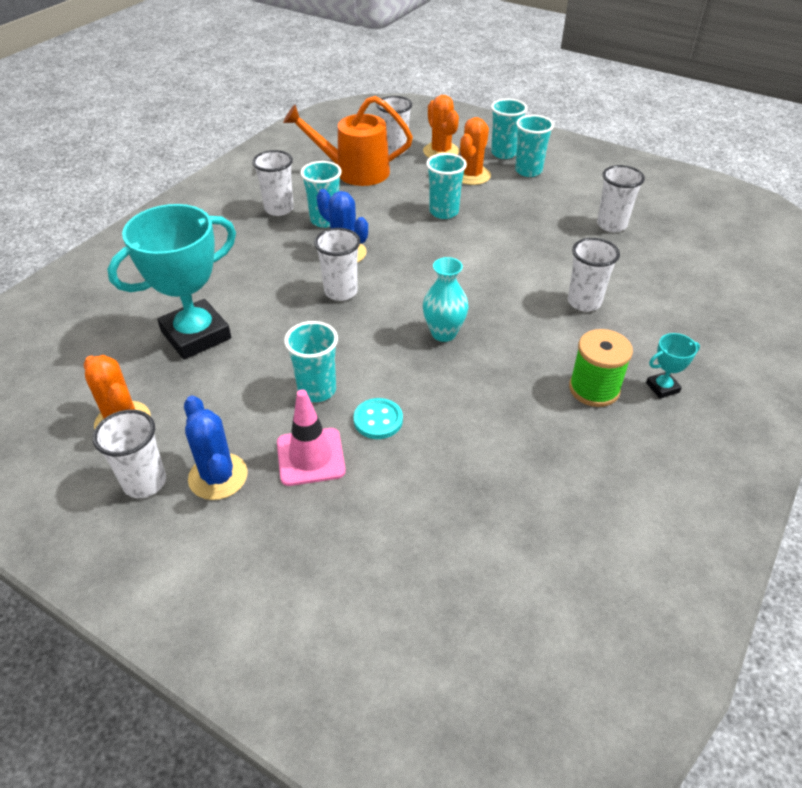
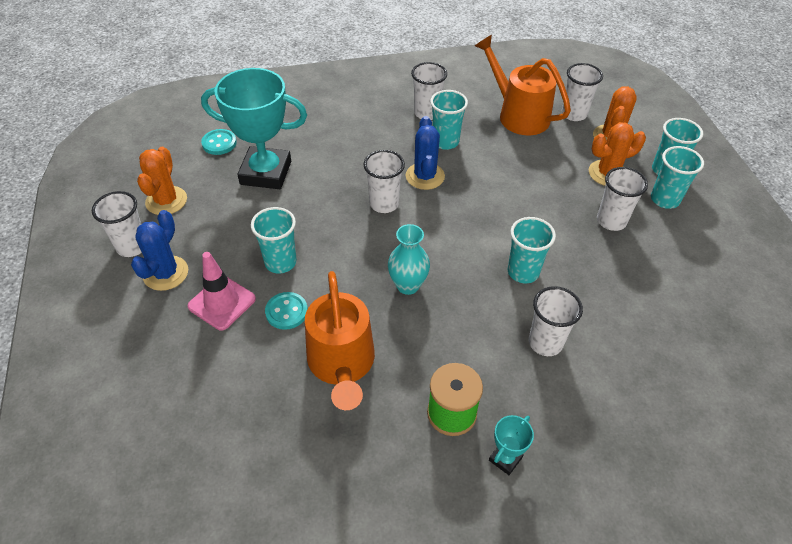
camera: 45 degrees right, 5 degrees up
turquoise cup [426,153,467,219] -> turquoise cup moved to [508,217,556,283]
white cup [597,165,645,232] -> white cup moved to [597,167,648,231]
turquoise trophy [646,333,700,399] -> turquoise trophy turned 75 degrees counterclockwise [489,415,534,475]
none -> turquoise button [201,129,237,155]
none -> orange watering can [305,271,375,410]

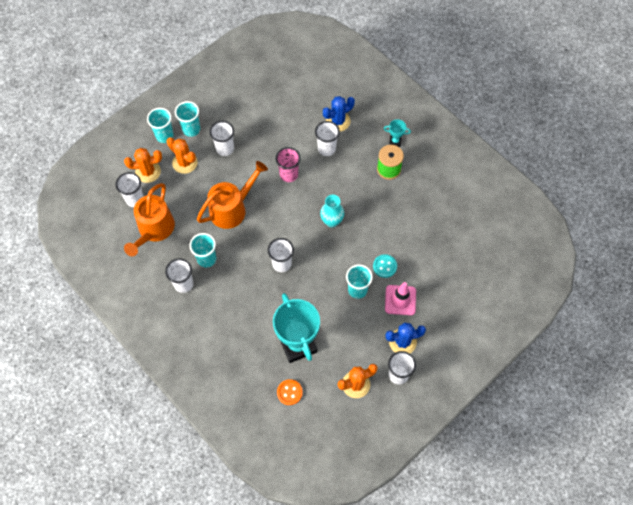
camera: 120 degrees left, 15 degrees up
turquoise button [201,129,237,155] -> orange button [277,379,303,405]
orange watering can [305,271,375,410] -> orange watering can moved to [197,161,268,229]
blue cactus [406,116,445,190] -> blue cactus moved to [323,96,355,132]
turquoise cup [508,217,556,283] -> pink cup [275,147,301,182]

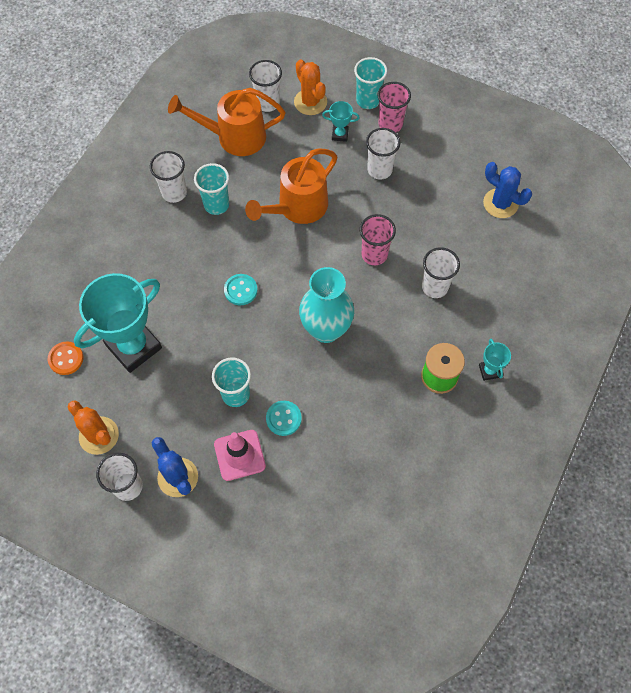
camera: 70 degrees right, 0 degrees up
orange cactus [166,137,198,174] -> turquoise trophy [322,101,360,142]
turquoise cup [175,101,200,137] -> pink cup [378,82,411,132]
orange watering can [197,161,268,229] -> orange watering can turned 105 degrees clockwise [245,149,337,224]
white cup [268,238,294,272] -> turquoise button [224,274,258,305]
turquoise vase [320,195,344,228] -> turquoise vase [299,267,354,343], size x1.54
blue cactus [323,96,355,132] -> blue cactus moved to [483,162,532,218]

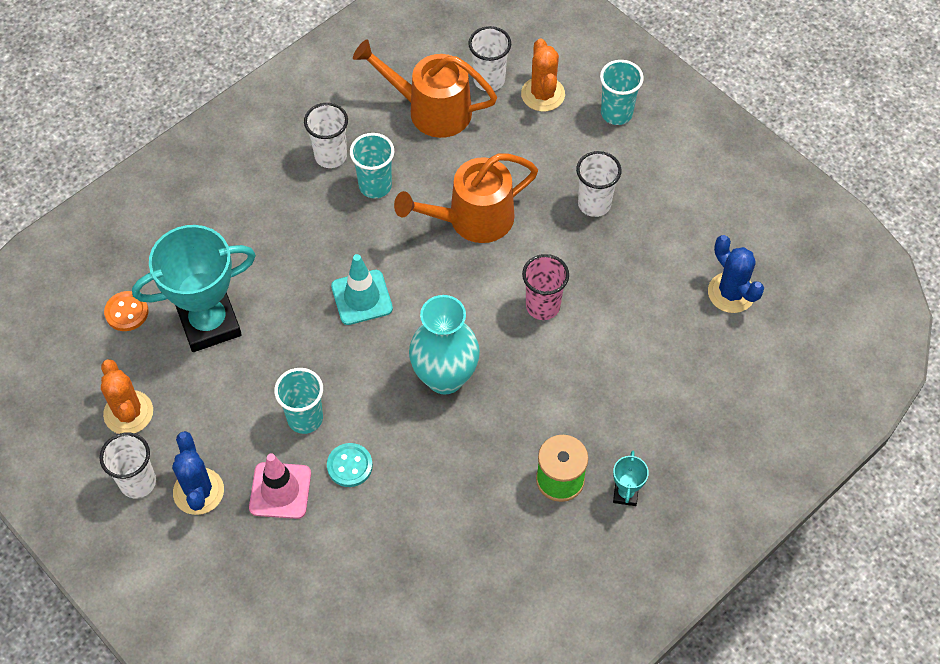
camera: 20 degrees right, 5 degrees down
turquoise button [224,274,258,305] -> turquoise traffic cone [331,254,393,325]
turquoise trophy [322,101,360,142] -> none
pink cup [378,82,411,132] -> none
white cup [422,247,460,298] -> none

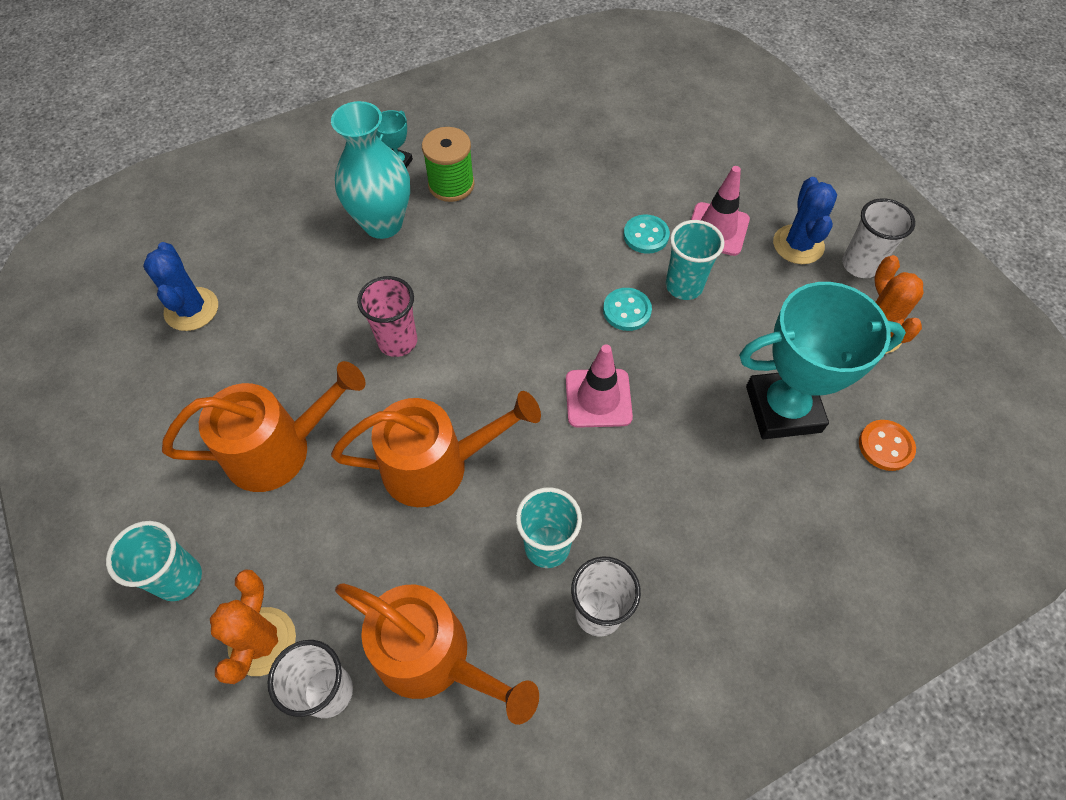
camera: 165 degrees left, 0 degrees up
turquoise traffic cone [331,254,393,325] -> pink traffic cone [566,344,633,428]
turquoise vase [409,295,480,395] -> turquoise vase moved to [331,101,410,239]
white cup [576,151,622,217] -> orange watering can [162,361,366,492]
none -> turquoise button [603,288,652,331]

